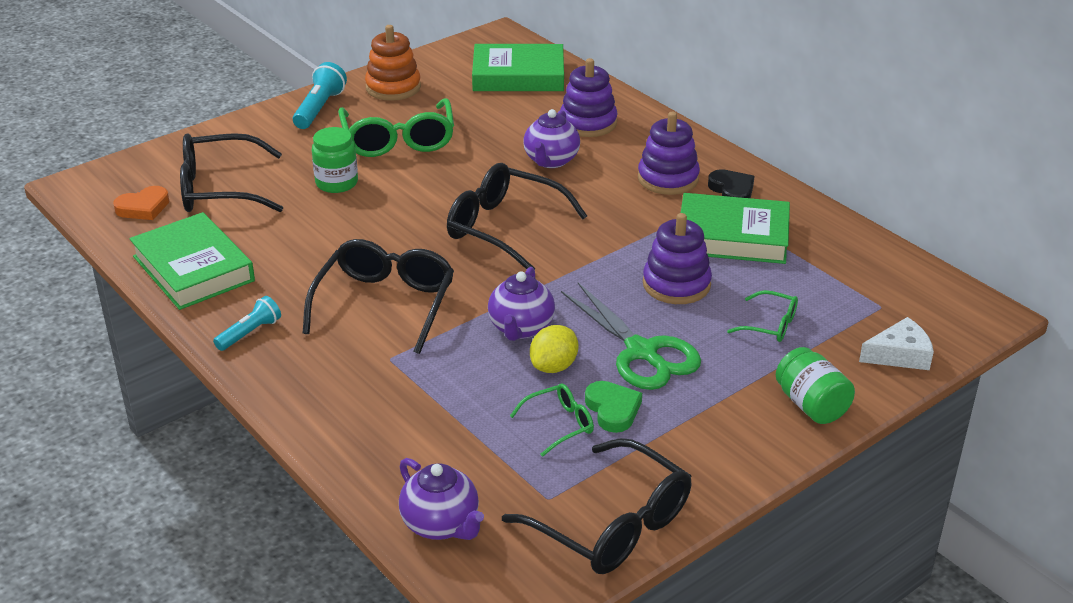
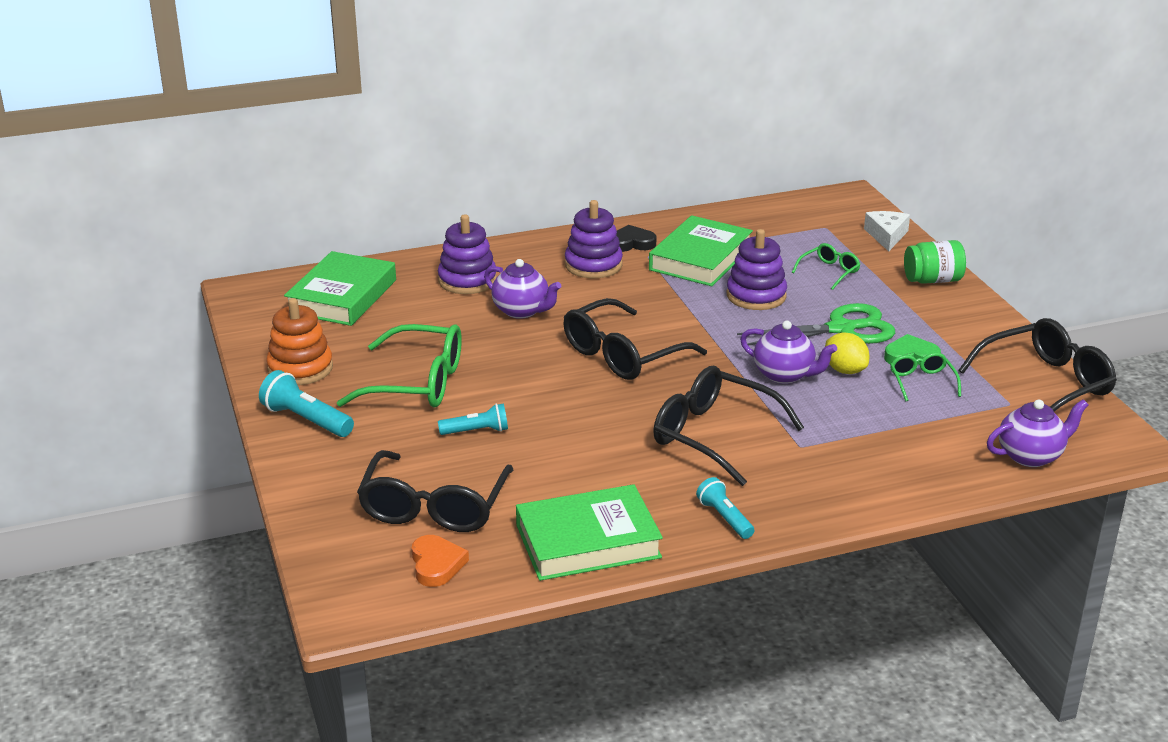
camera: 70 degrees left, 5 degrees down
green jar [312,127,358,193] -> turquoise flashlight [438,403,508,435]

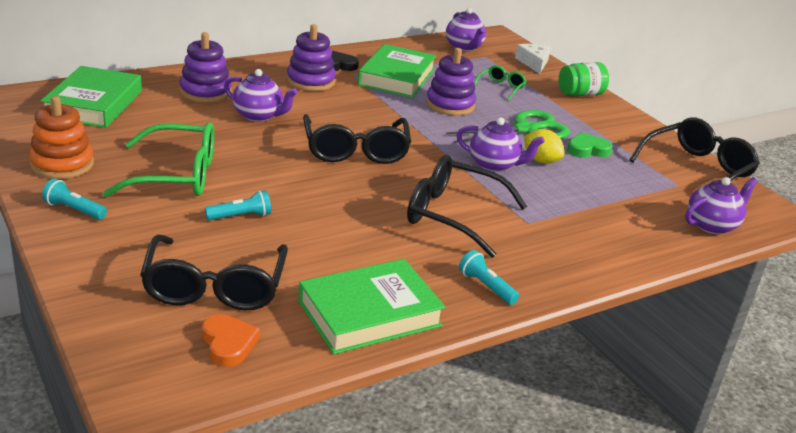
camera: 15 degrees left, 0 degrees up
turquoise flashlight [259,370,354,437] -> turquoise flashlight [42,179,107,220], size x0.67
black glasses [563,298,707,380] -> black glasses turned 45 degrees counterclockwise [303,114,411,164]
green glasses [890,352,961,401] -> none
none -> purple teapot [446,8,486,52]

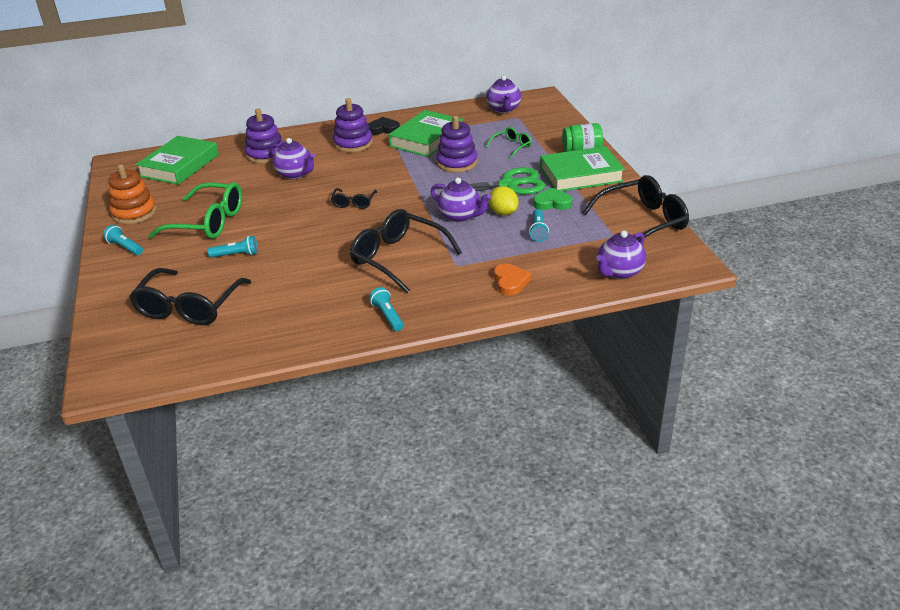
camera: 20 degrees right, 5 degrees up
orange heart [202,314,260,367] -> orange heart moved to [494,263,531,296]
green book [298,259,446,354] -> green book moved to [540,146,625,191]
black glasses [303,114,411,164] -> black glasses [331,188,377,209], size x0.50
white cheese [515,44,551,74] -> none
purple teapot [685,177,758,234] -> purple teapot turned 150 degrees clockwise [596,231,646,279]
none -> turquoise flashlight [529,209,549,242]

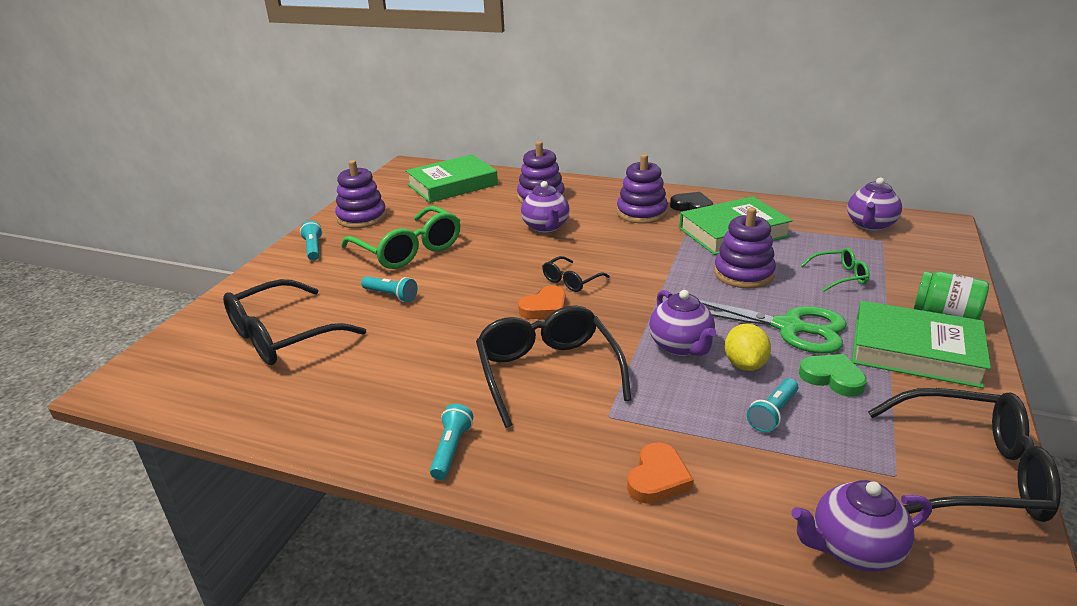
camera: 35 degrees right, 5 degrees down
orange stacking toy [108,164,157,224] -> purple stacking toy [335,160,387,228]
none -> orange heart [518,286,566,319]

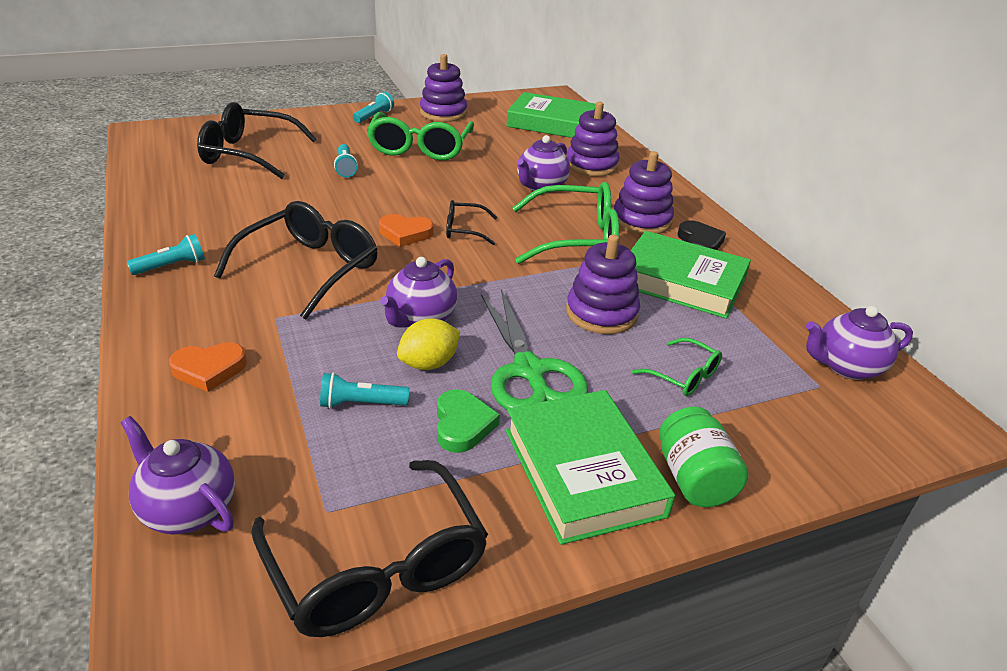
camera: 45 degrees right, 5 degrees up
none -> green glasses [512,182,619,264]

